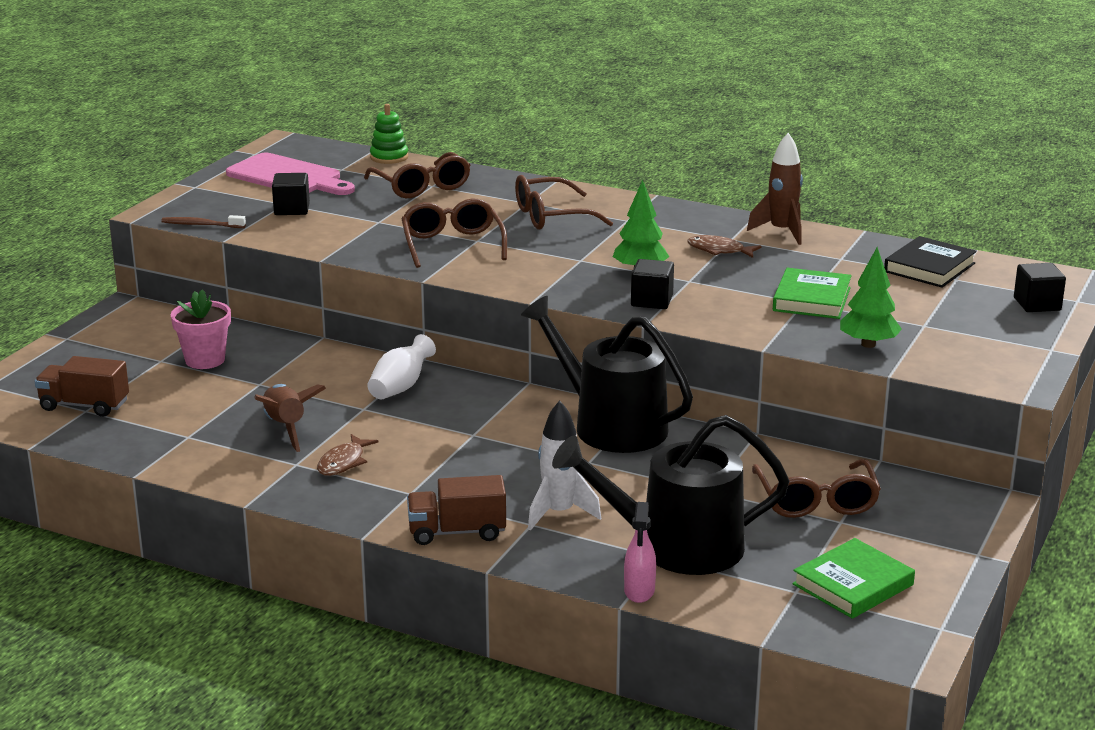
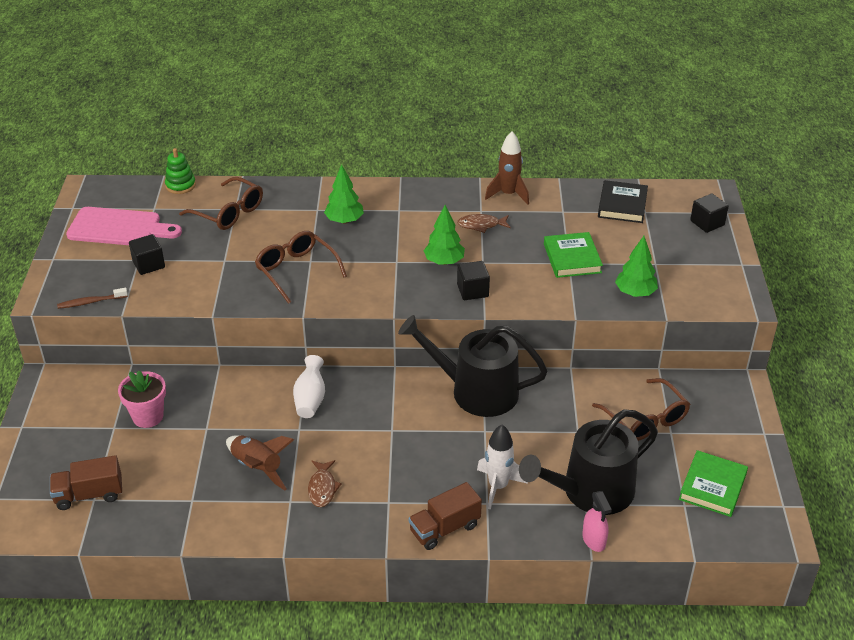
camera: 25 degrees left, 15 degrees up
brown glasses [515,175,613,229] -> green tree [324,164,364,224]

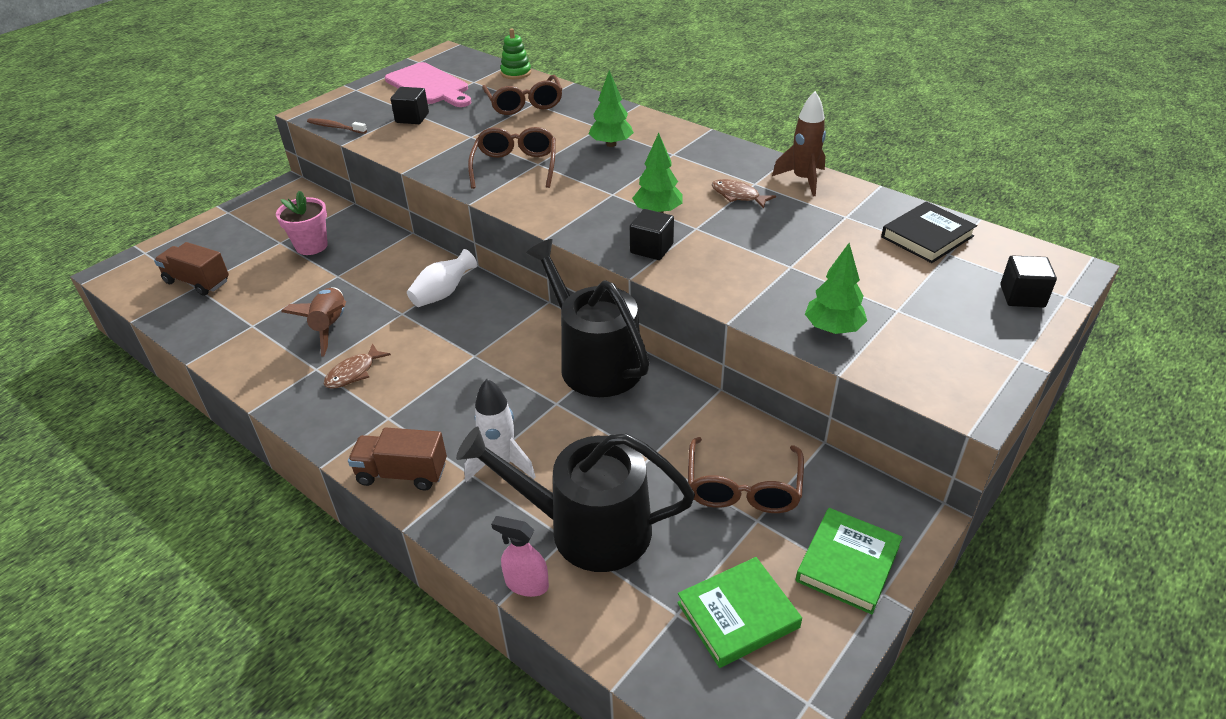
camera: 40 degrees right, 0 degrees up
green book [544,232,603,278] -> green book moved to [796,508,902,614]
pink spray bottle [582,491,612,552] -> pink spray bottle turned 90 degrees clockwise [491,516,549,597]

